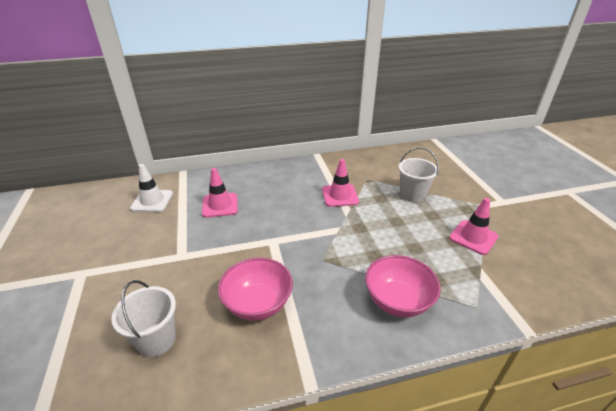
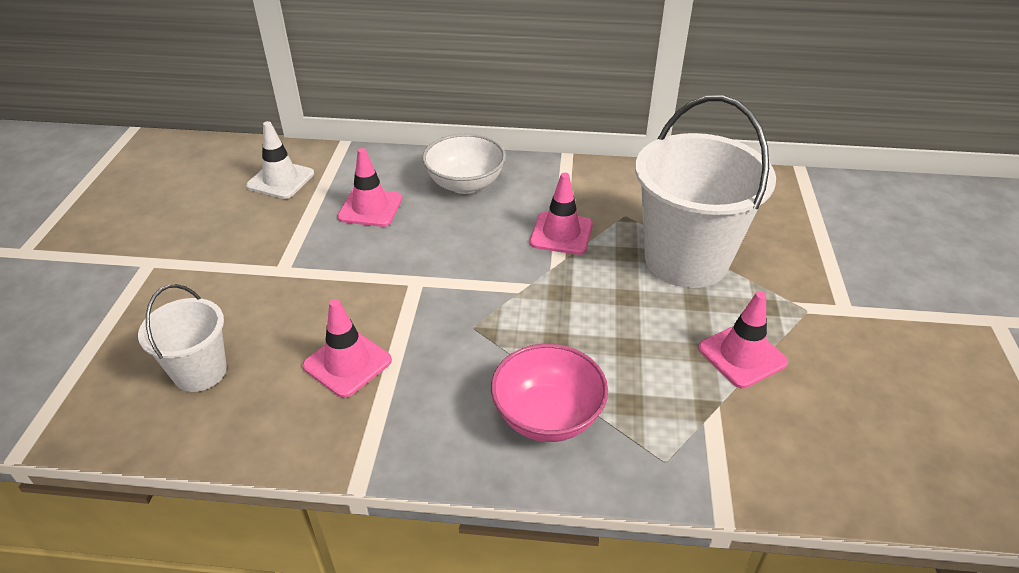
camera: 20 degrees right, 5 degrees up
pink bowl [218,258,293,321] -> pink traffic cone [303,299,392,398]
white bucket [398,147,439,202] -> white bucket [635,95,776,288], size x1.90
none -> white bowl [422,134,506,194]

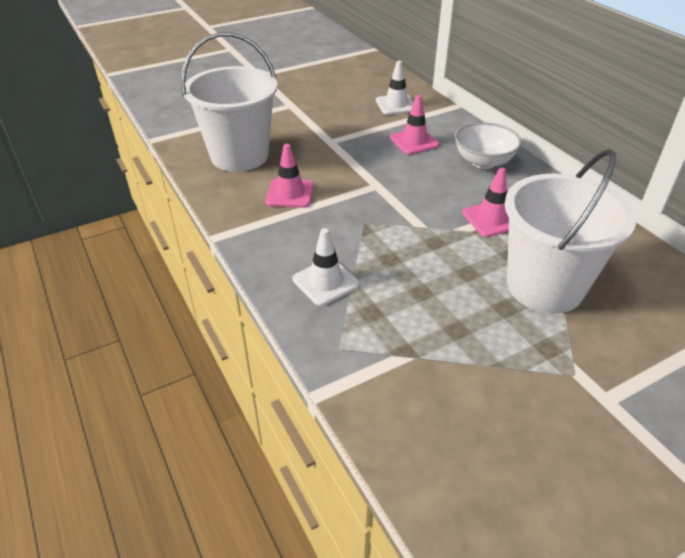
camera: 55 degrees right, 0 degrees up
white bucket [138,284,227,392] -> white bucket [181,32,278,172], size x1.90
pink bowl [491,344,608,442] -> white traffic cone [293,228,360,306]
pink traffic cone [698,291,788,388] -> none

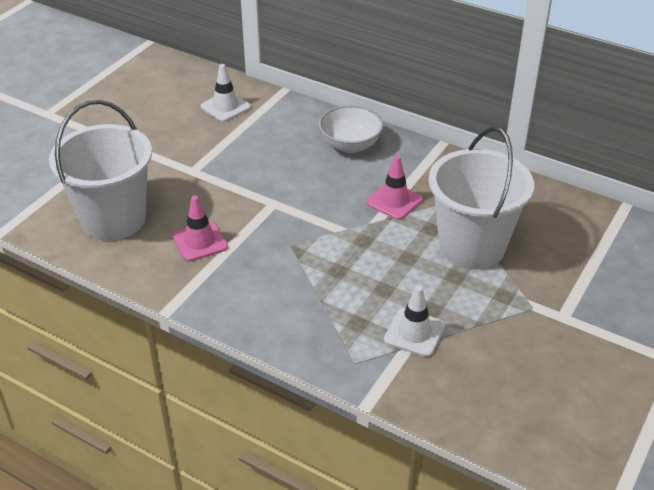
camera: 30 degrees left, 0 degrees up
white traffic cone [293,228,360,306] -> white traffic cone moved to [384,286,445,357]
pink traffic cone [390,95,440,155] -> none

